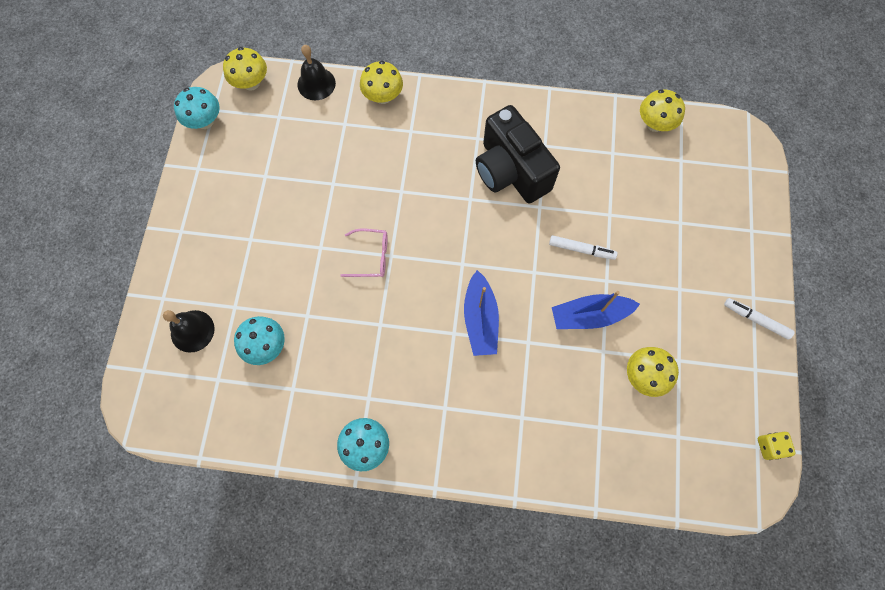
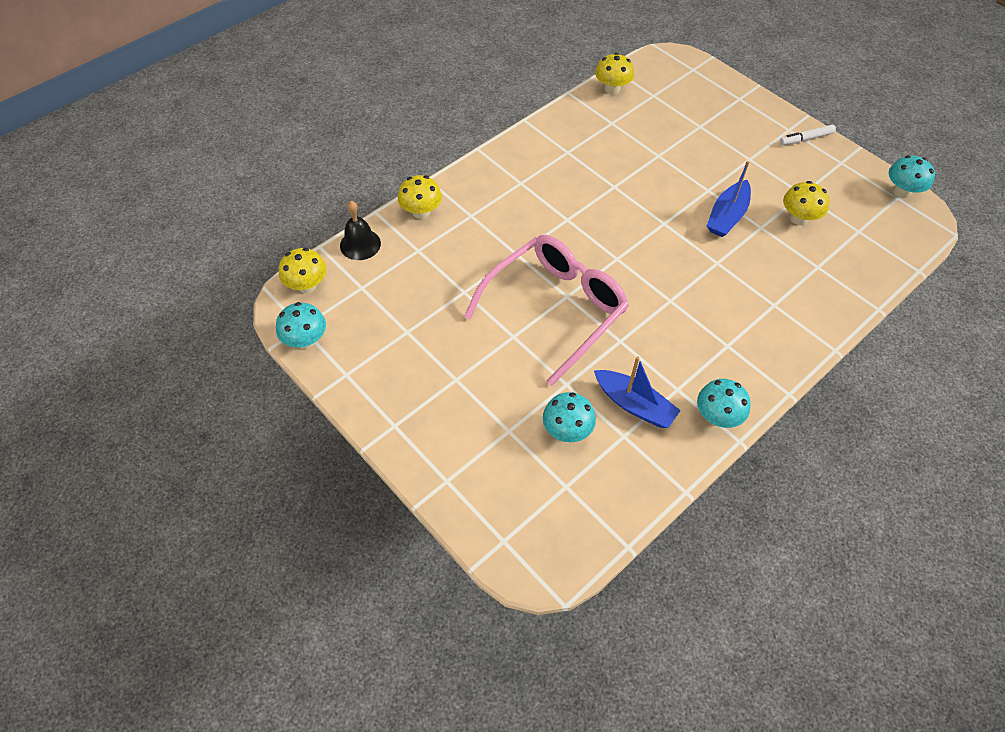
camera: 50 degrees left, 15 degrees down
black bell [163,310,215,353] -> none
pink glasses [340,229,388,277] -> pink glasses [464,235,629,386], size x2.47
blue boat [464,270,499,356] -> blue boat moved to [594,356,681,428]
black camera [476,105,560,203] -> none
white marker [549,235,618,260] -> none
yellow dice [758,432,795,460] -> turquoise mushroom [889,155,935,198]

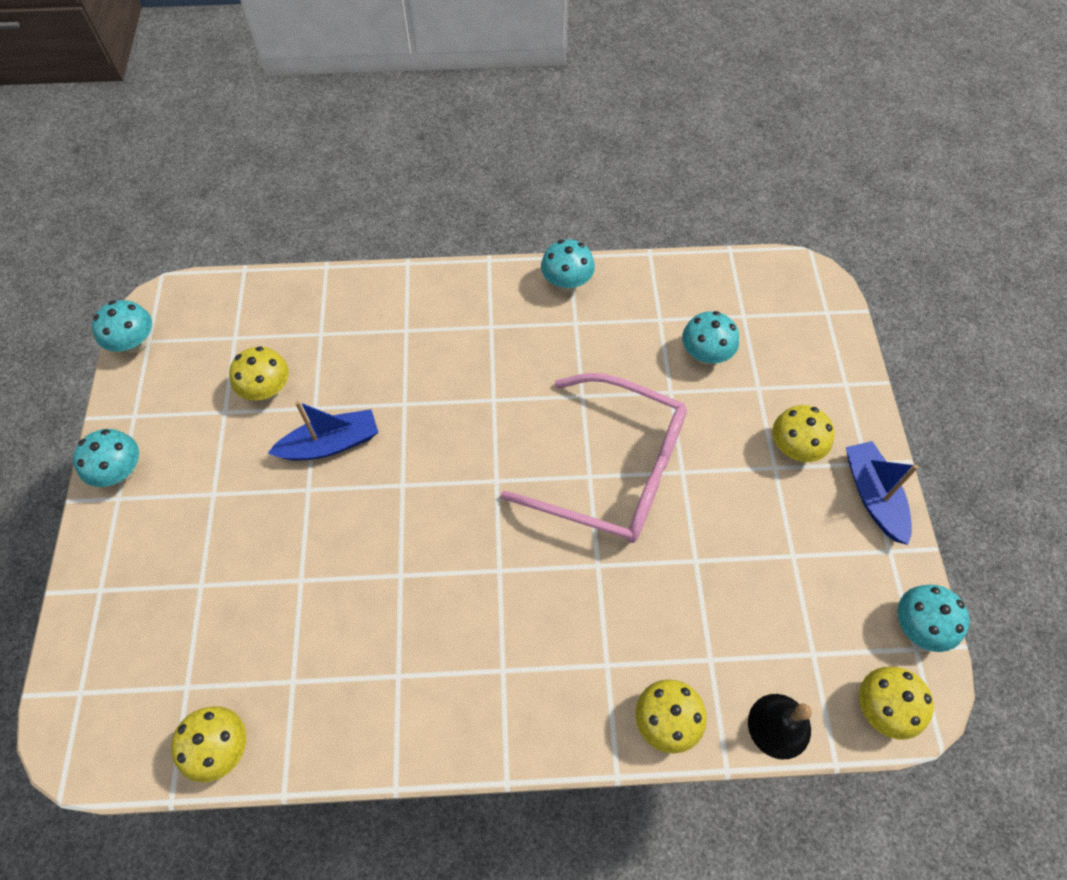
camera: 140 degrees left, 5 degrees up
pink glasses [464,235,629,386] -> pink glasses turned 150 degrees counterclockwise [500,373,687,543]
blue boat [594,356,681,428] -> blue boat moved to [846,441,918,545]
white marker [780,125,836,145] -> turquoise mushroom [73,429,139,487]
none -> yellow mushroom [772,405,834,462]

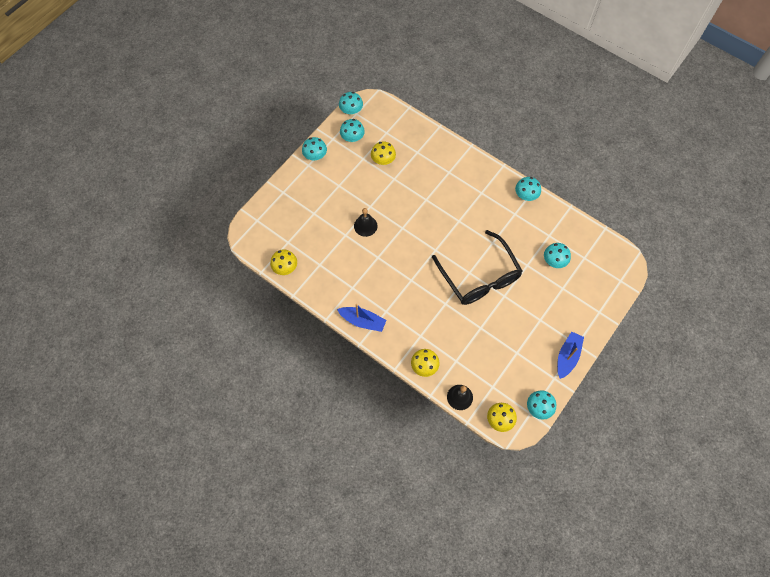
camera: 40 degrees right, 5 degrees up
blue boat [268,401,378,461] -> blue boat moved to [337,304,386,332]
pink glasses [500,373,687,543] -> black glasses [432,230,522,305]
yellow mushroom [772,405,834,462] -> none
none -> turquoise mushroom [340,119,365,143]
none -> black bell [354,208,378,237]

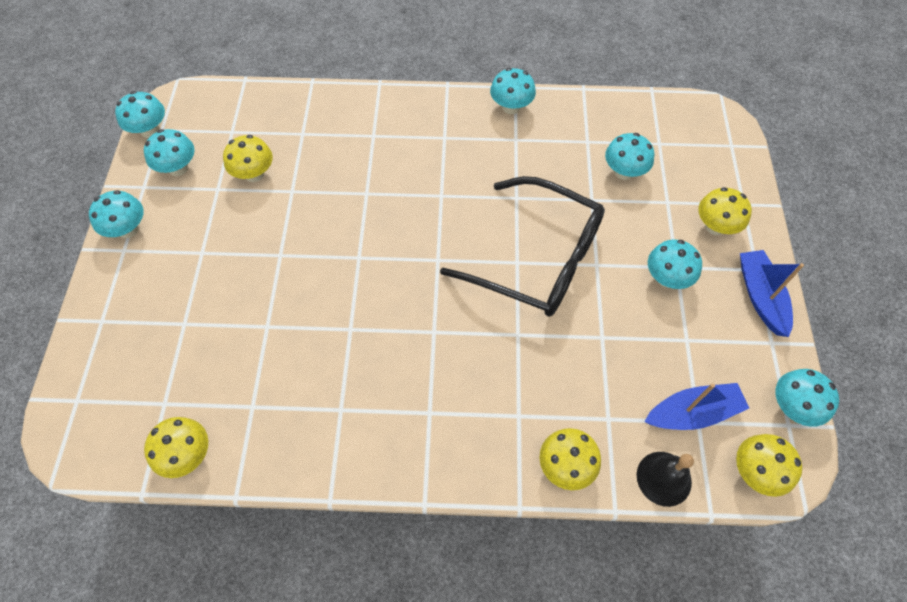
camera: 35 degrees left, 5 degrees down
blue boat [337,304,386,332] -> blue boat moved to [644,383,749,430]
black bell [354,208,378,237] -> none
none -> turquoise mushroom [648,239,702,289]
none -> yellow mushroom [698,187,752,235]

